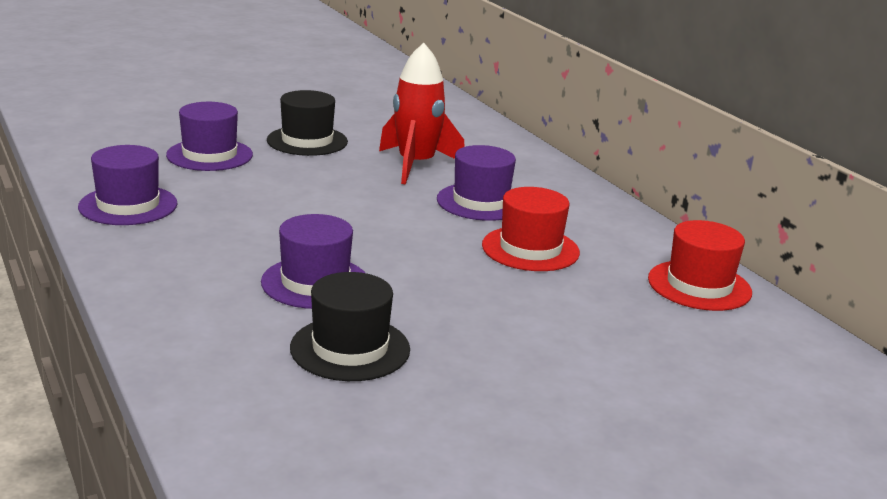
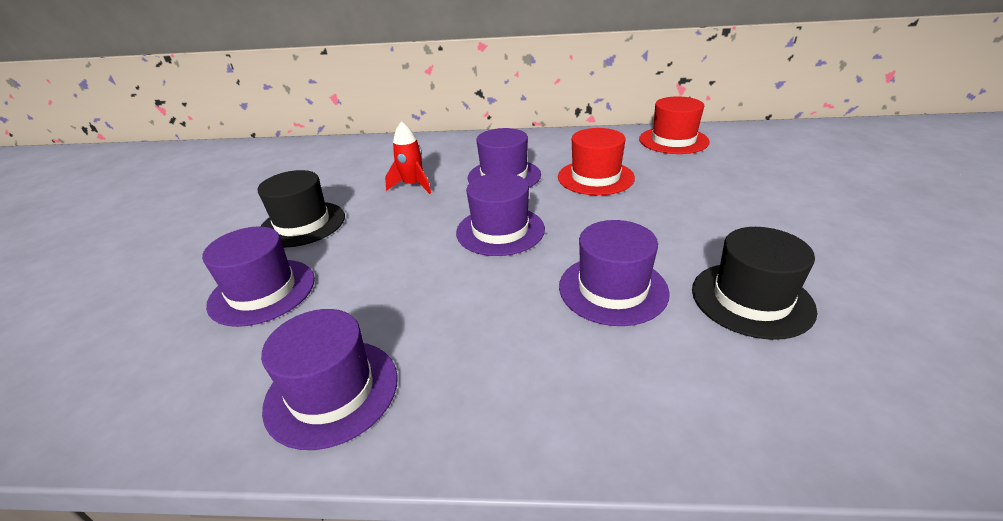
camera: 55 degrees left, 10 degrees up
red rocket [379,43,465,184] -> red rocket [385,121,431,194], size x0.59
none -> purple hat [456,173,545,256]

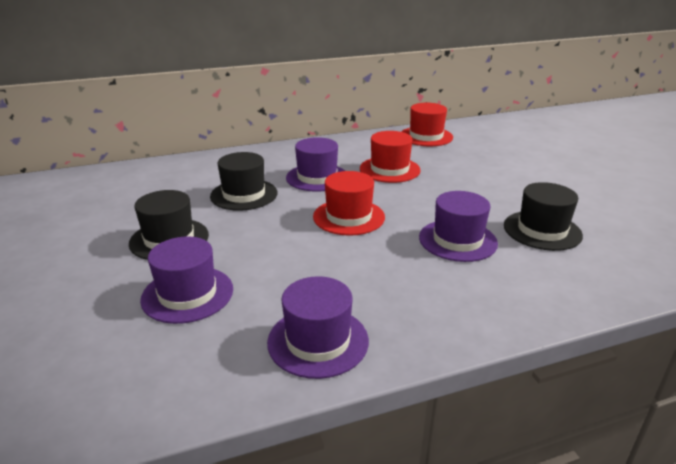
camera: 25 degrees left, 5 degrees down
red rocket [385,121,431,194] -> black hat [210,152,278,211]
purple hat [456,173,545,256] -> red hat [313,171,385,236]

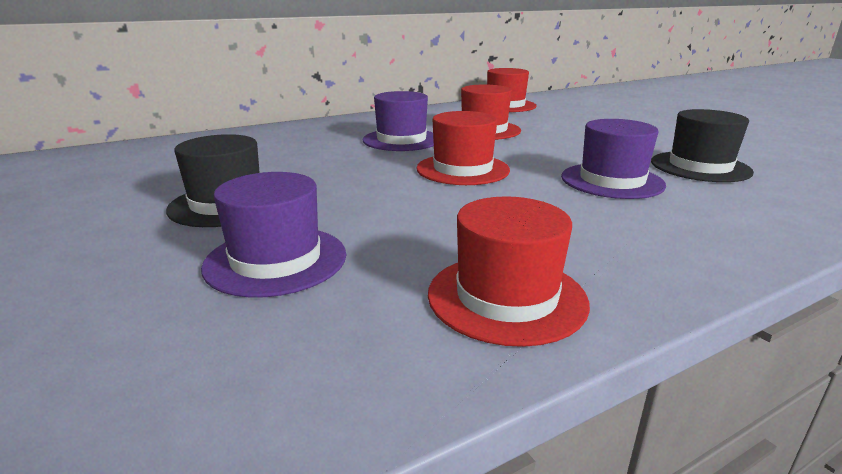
camera: 10 degrees left, 5 degrees down
black hat [210,152,278,211] -> none
purple hat [267,276,369,379] -> red hat [428,196,590,347]

